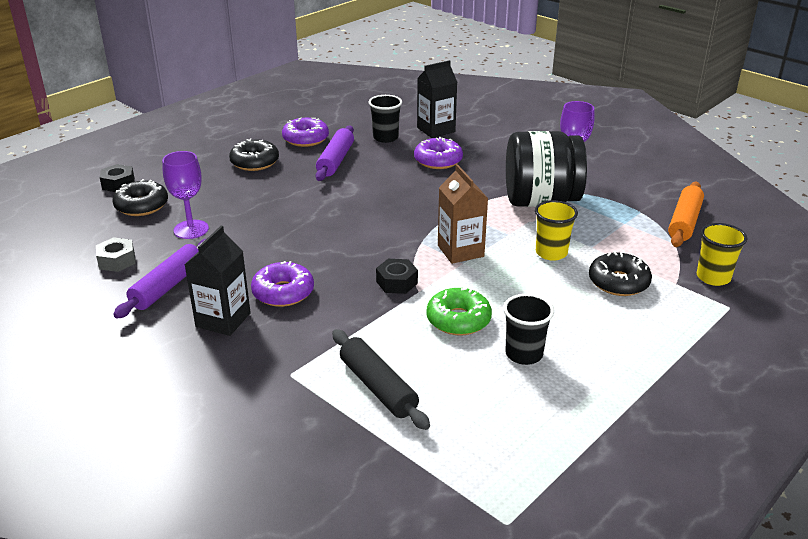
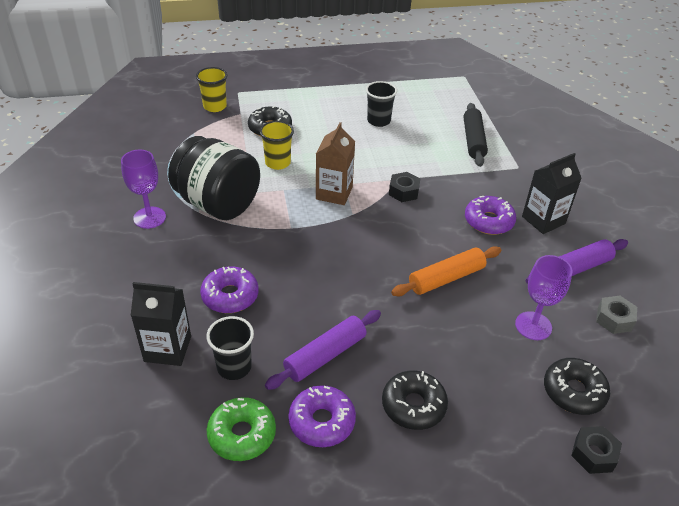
camera: 145 degrees left, 10 degrees up
green donut [426,288,492,336] -> green donut moved to [206,397,276,461]
orange rolling pin [668,182,704,247] -> orange rolling pin moved to [391,246,501,296]

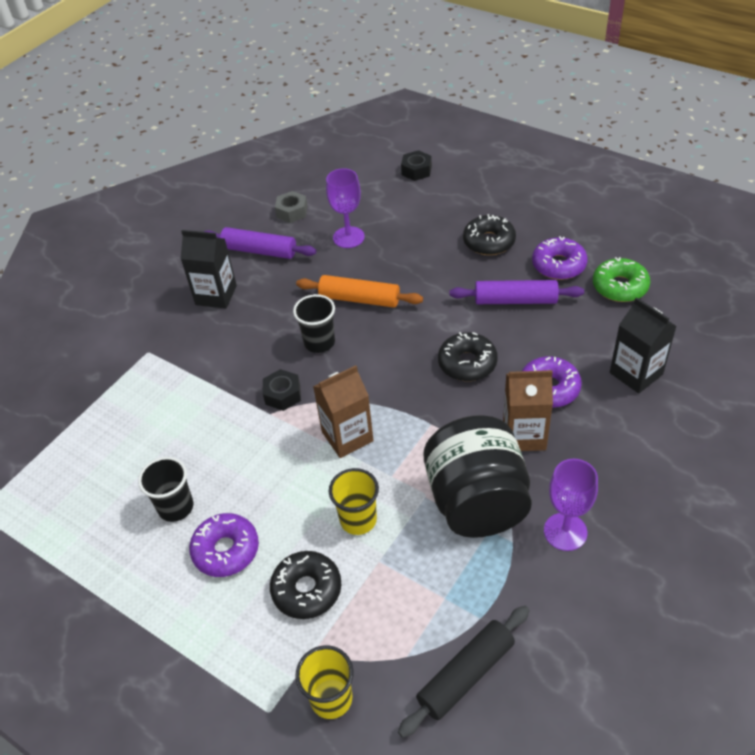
camera: 130 degrees left, 5 degrees up
black cup [206,316,254,380] -> black cup moved to [293,294,335,353]
black rolling pin [463,103,488,167] -> black rolling pin moved to [398,606,530,738]
purple donut [465,196,516,235] -> purple donut moved to [189,513,259,577]
black donut [544,358,610,415] -> black donut moved to [438,332,498,381]
none -> brown carton [503,370,553,451]

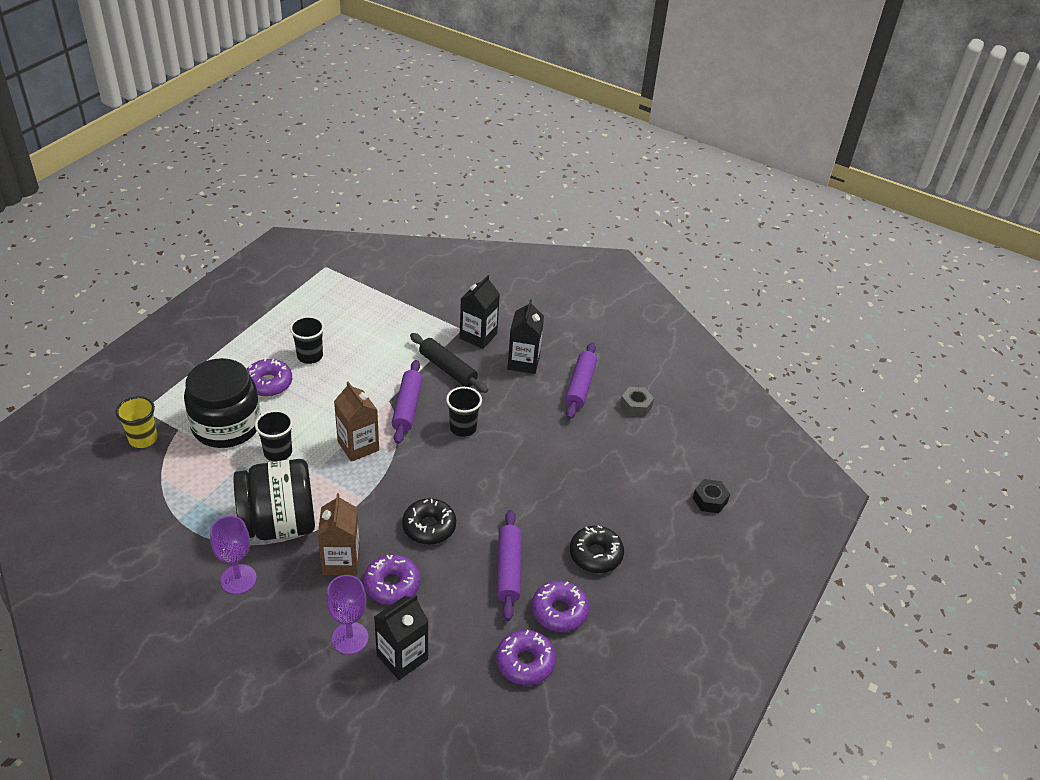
camera: 80 degrees right, 5 degrees down
black nut [263,369,301,411] -> purple rolling pin [392,360,423,444]
black donut [270,551,341,619] -> black jar [184,358,261,448]
orange rolling pin [296,275,423,308] -> none
purple goblet [326,168,365,248] -> purple goblet moved to [326,575,369,655]
yellow cup [329,468,379,535] -> black cup [255,410,293,462]
black rolling pin [398,606,530,738] -> black rolling pin moved to [410,333,488,393]
green donut [593,257,650,302] -> purple donut [496,630,556,685]
none -> black carton [460,275,500,349]

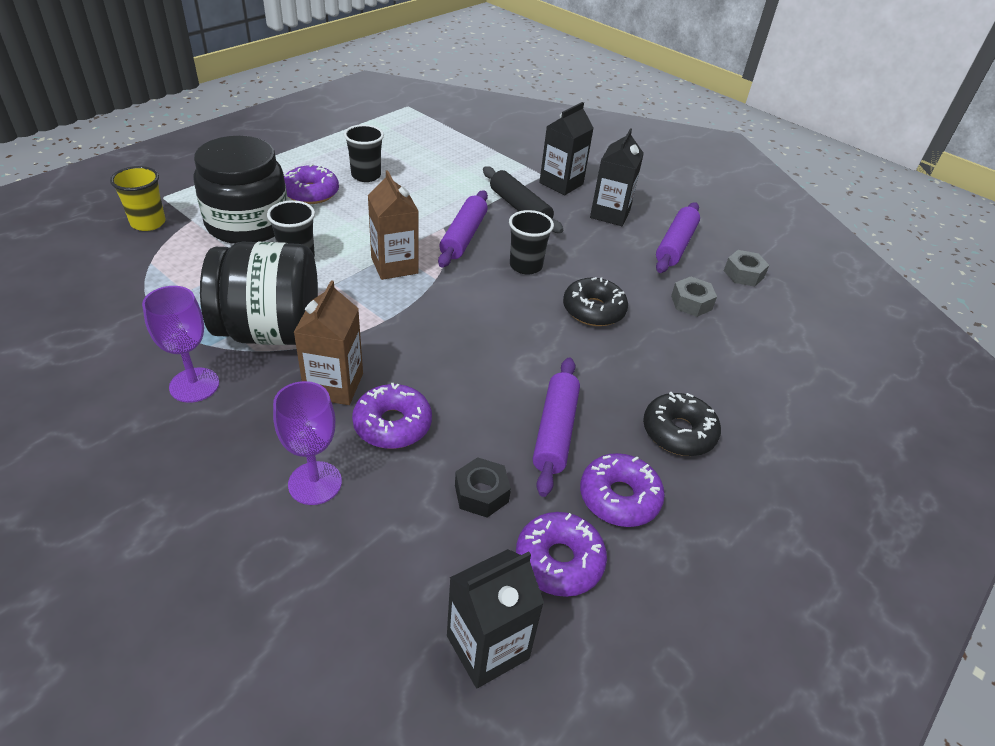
camera: 10 degrees right, 0 degrees up
black carton [374,594,428,680] -> black carton moved to [447,549,544,688]
black donut [402,498,456,545] -> black donut moved to [563,277,628,326]
black nut [693,479,730,513] -> black nut moved to [455,457,511,518]
none -> grey nut [671,277,717,317]

